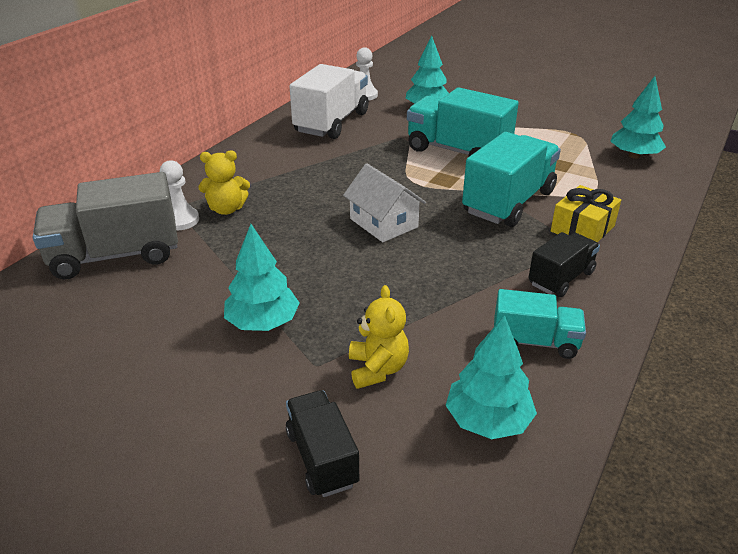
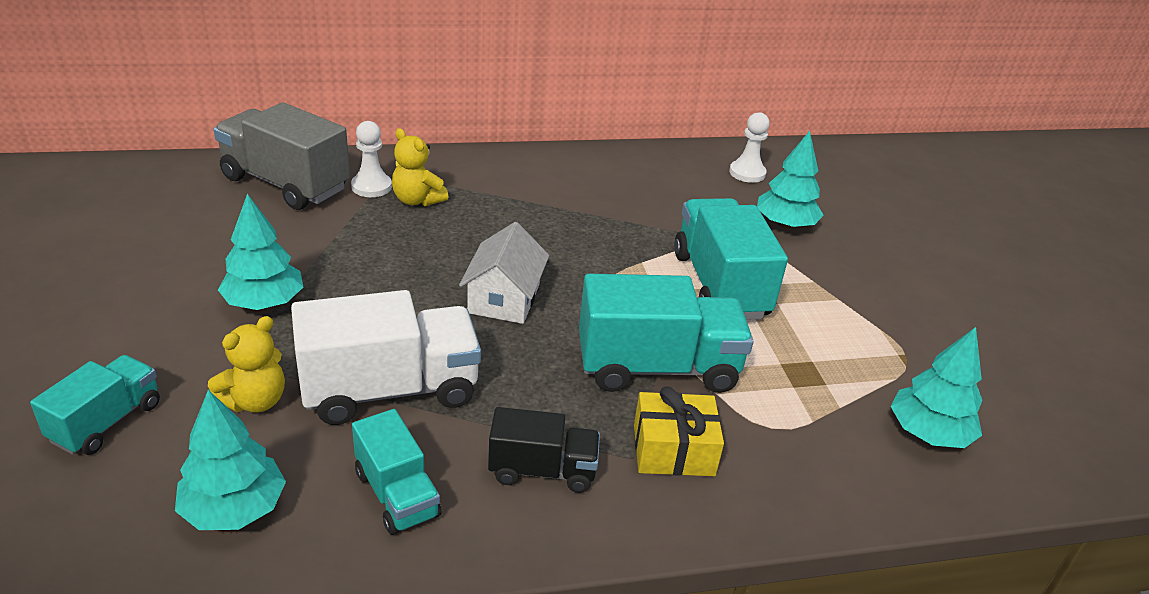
camera: 45 degrees right, 0 degrees up
black truck [286,390,359,497] -> turquoise truck [30,355,160,455]
white truck [289,64,369,139] -> white truck moved to [291,290,481,425]

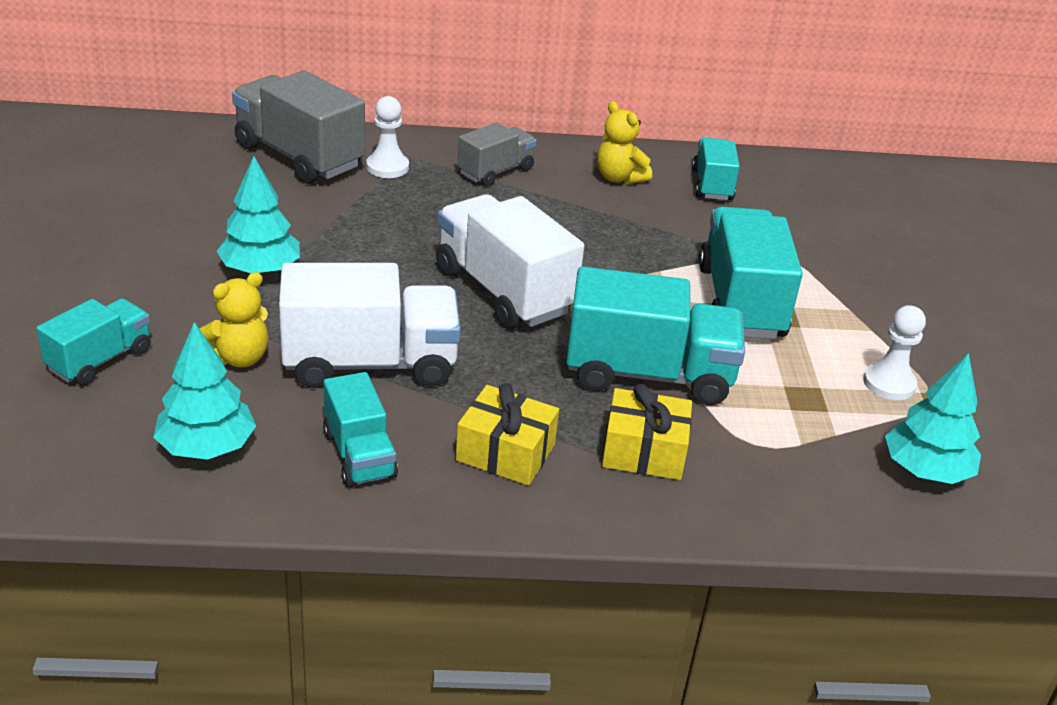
camera: 10 degrees right, 0 degrees up
yellow teddy bear [392,128,448,206] -> yellow teddy bear moved to [597,101,652,184]
white house [459,222,549,324] -> white truck [436,194,584,329]
black truck [488,407,600,493] -> yellow gift [456,383,559,486]
white pawn [729,112,770,183] -> white pawn moved to [863,305,926,400]
turquoise tree [757,131,824,229] -> none
none -> grey truck [457,123,537,186]
none -> turquoise truck [692,137,740,200]

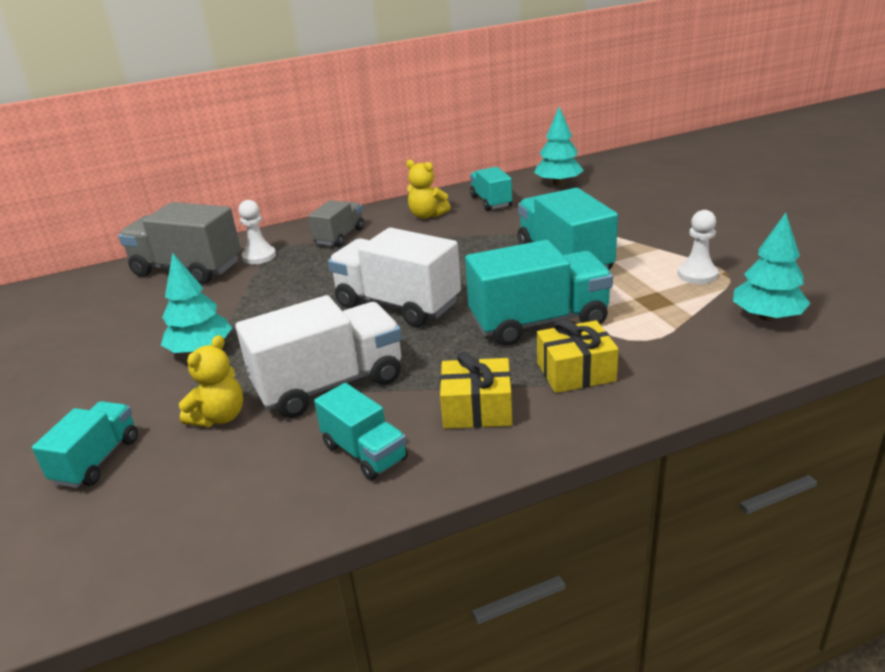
camera: 15 degrees left, 5 degrees down
turquoise tree [153,322,256,460] -> turquoise tree moved to [534,107,584,186]

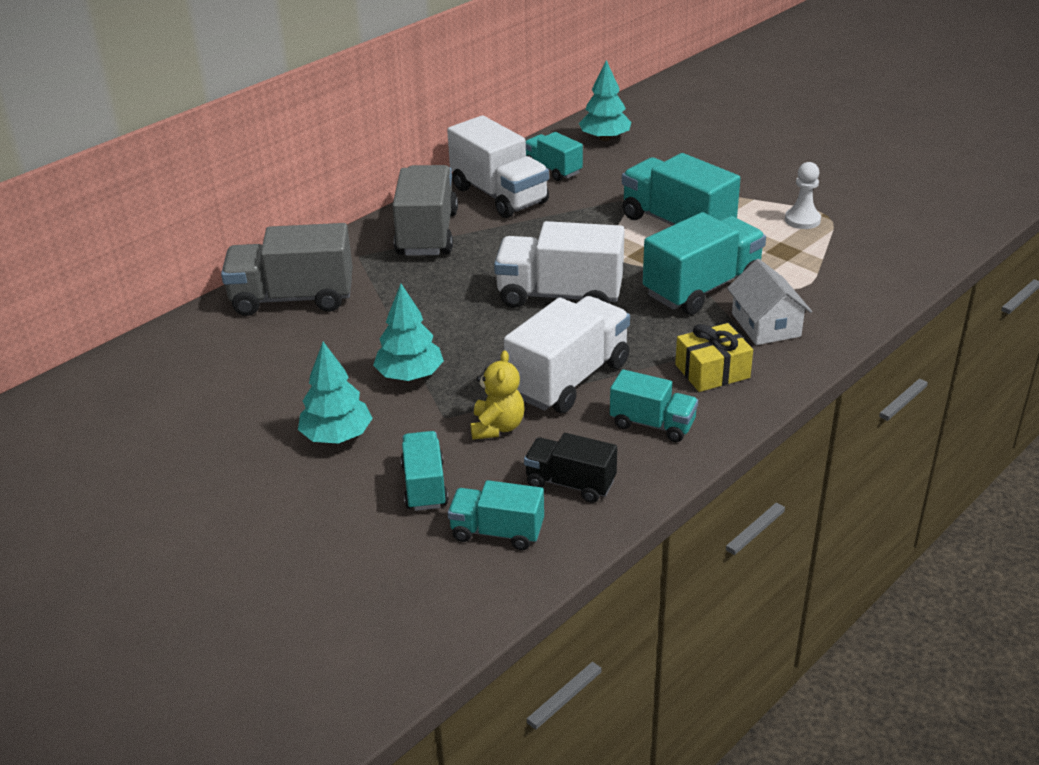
camera: 25 degrees left, 5 degrees up
white pawn [239,200,276,264] -> none
grey truck [308,200,364,247] -> grey truck [392,165,458,256], size x1.73
yellow teddy bear [406,160,451,219] -> white truck [447,115,549,218]
yellow gift [537,318,619,393] -> white house [727,259,812,345]
turquoise tree [733,213,811,321] -> turquoise tree moved to [298,342,373,444]
none -> turquoise truck [448,480,544,550]
none -> black truck [524,433,617,503]

